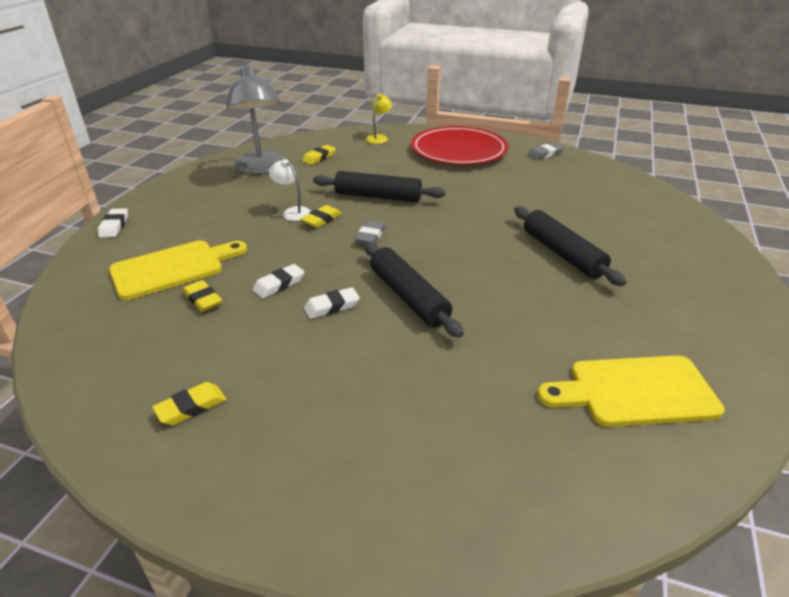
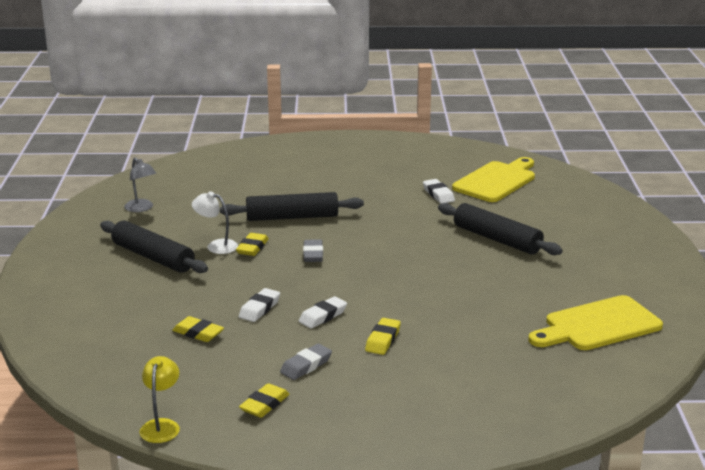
camera: 20 degrees left, 10 degrees down
white eraser [98,208,128,238] -> white eraser moved to [423,179,455,204]
yellow cutting board [109,240,247,300] -> yellow cutting board moved to [452,157,535,202]
grey lamp [226,64,286,174] -> grey lamp [124,157,156,212], size x0.48
yellow eraser [302,145,336,165] -> yellow eraser moved to [365,318,401,355]
black rolling pin [364,242,464,338] -> black rolling pin moved to [100,220,208,273]
yellow lamp [365,93,392,144] -> yellow lamp moved to [139,356,180,443]
red plate [411,126,508,165] -> none
grey eraser [528,143,564,160] -> grey eraser moved to [280,344,332,380]

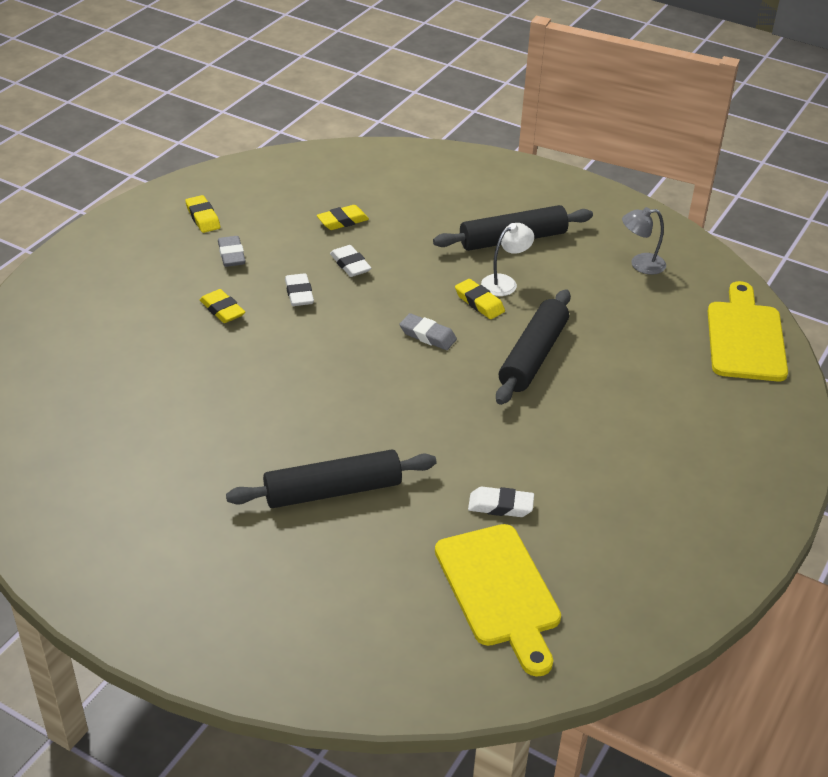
camera: 120 degrees right, 15 degrees up
yellow lamp [139,356,180,443] -> none
yellow cutting board [528,295,663,350] -> yellow cutting board moved to [708,281,788,381]

